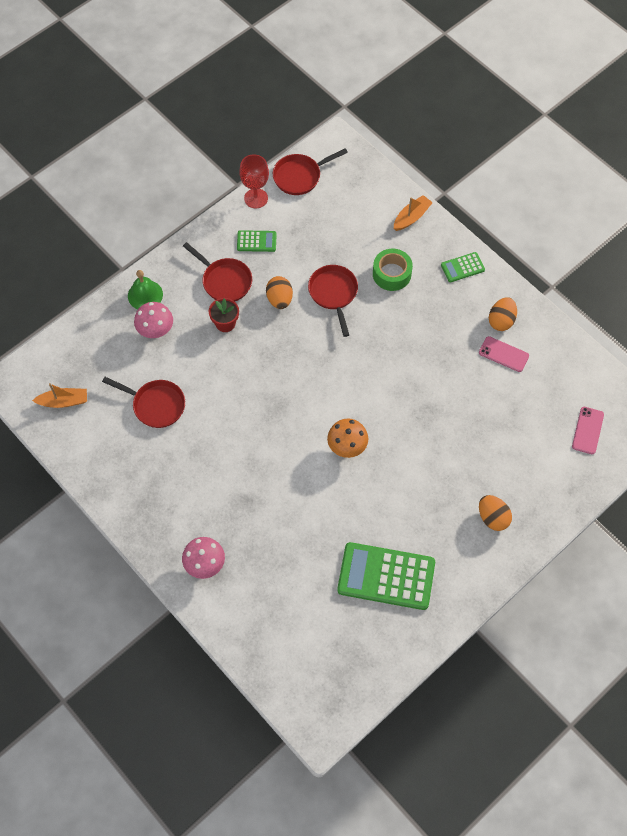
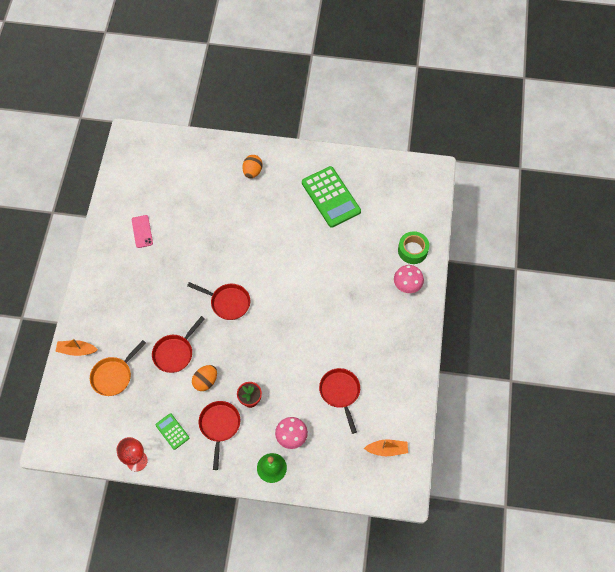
camera: 130 degrees left, 0 degrees up
orange boat [32,383,87,408] -> orange boat turned 135 degrees clockwise [364,440,408,456]
red pan [273,148,348,195] -> red pan moved to [187,282,250,320]
orange mushroom [327,419,368,458] -> none
green tape [373,249,413,291] -> green tape moved to [398,231,429,264]
green calculator [441,252,485,282] -> none
orange egg [489,297,517,331] -> none
pink phone [572,407,604,454] -> none
none -> orange pan [90,340,146,396]

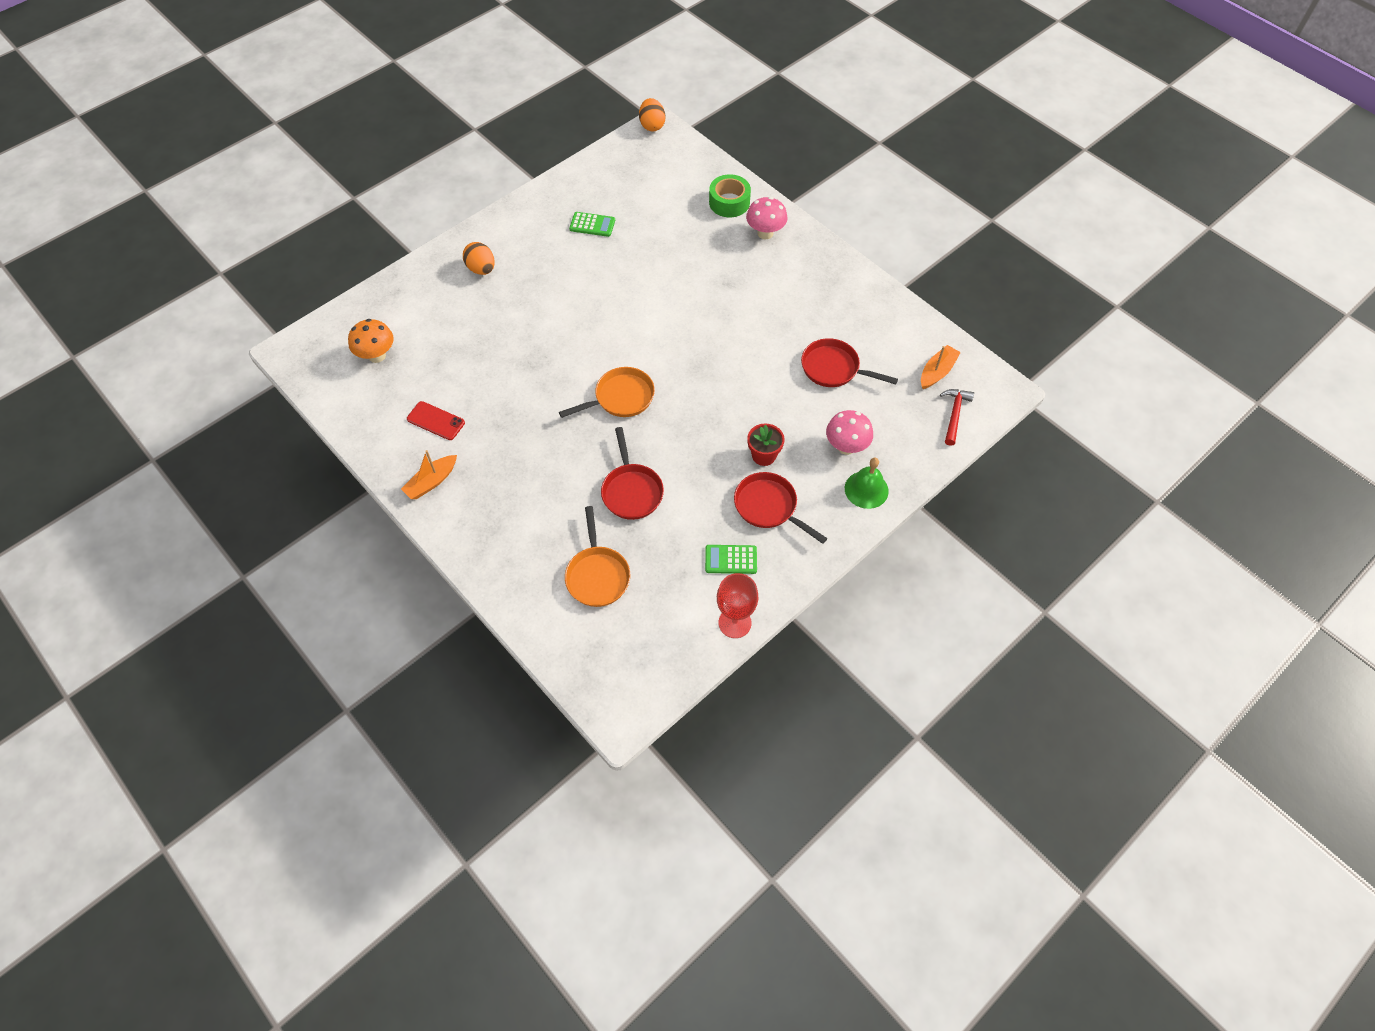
camera: 50 degrees left, 5 degrees down
orange boat [55,339,98,356] -> orange boat moved to [401,450,457,499]
pink phone [132,215,153,248] -> red phone [407,401,465,440]
red pan [187,282,250,320] -> orange pan [559,367,655,418]
orange egg [192,365,217,391] -> orange egg moved to [639,98,665,131]
green calculator [302,166,361,228] -> green calculator [569,212,615,237], size x0.48
none -> orange mushroom [348,319,394,363]
none -> red hammer [940,389,974,446]

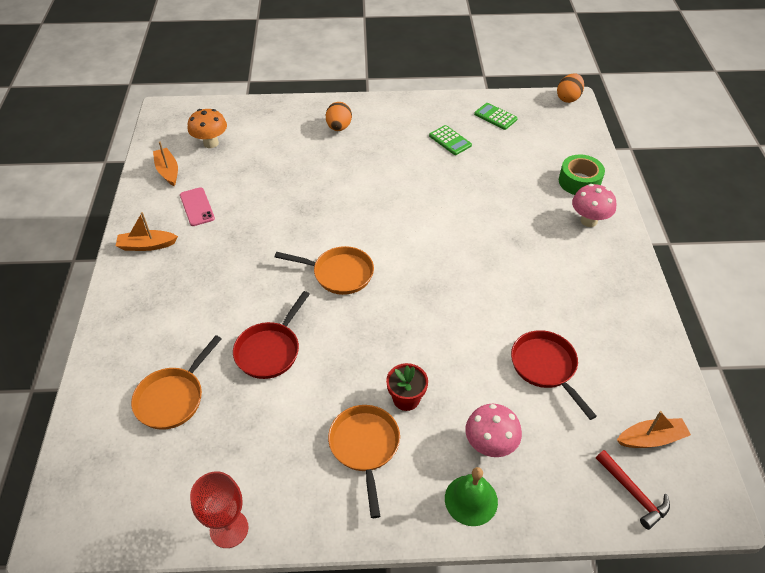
camera: 40 degrees right, 10 degrees down
red phone [407,401,465,440] -> pink phone [180,187,215,226]
green calculator [705,545,757,574] -> green calculator moved to [474,103,518,130]
red pan [734,472,827,544] -> orange pan [328,405,400,518]
red hammer [940,389,974,446] -> red hammer turned 90 degrees clockwise [596,450,670,530]
none -> orange boat [153,141,178,186]

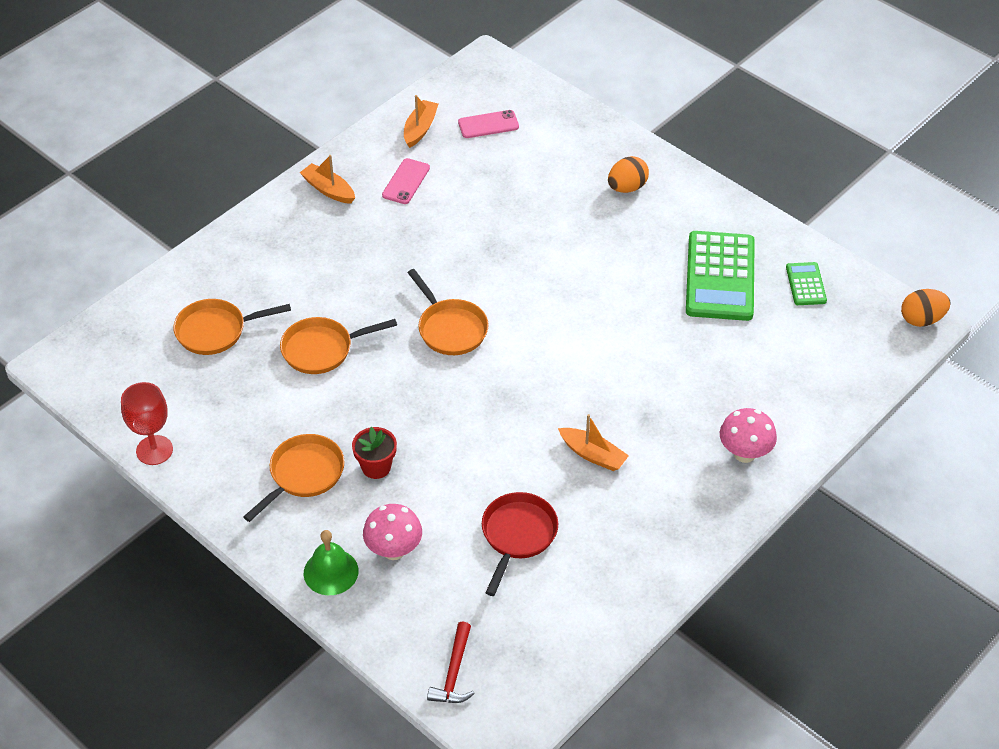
camera: 45 degrees right, 0 degrees up
orange mushroom [188,109,227,148] -> pink phone [458,110,519,138]
red pan [233,291,310,379] -> orange pan [280,317,397,374]
green calculator [429,125,472,155] -> green calculator [686,231,755,321], size x2.07
green tape [559,154,605,195] -> none
orange boat [617,411,691,448] -> orange boat moved to [558,414,629,471]

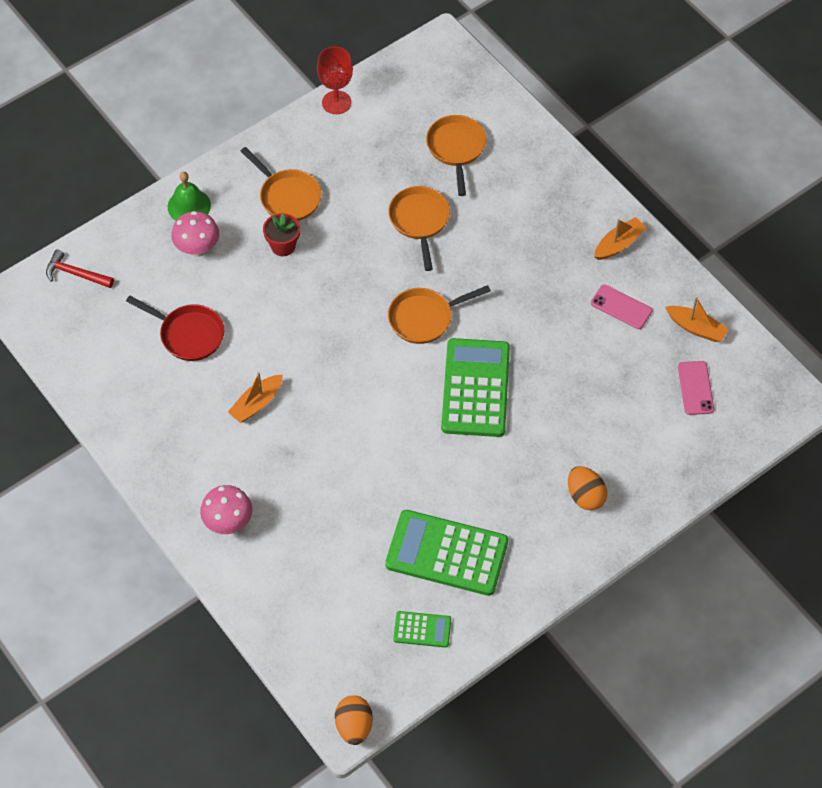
camera: 100 degrees right, 10 degrees up
none -> green calculator [441,338,510,437]

